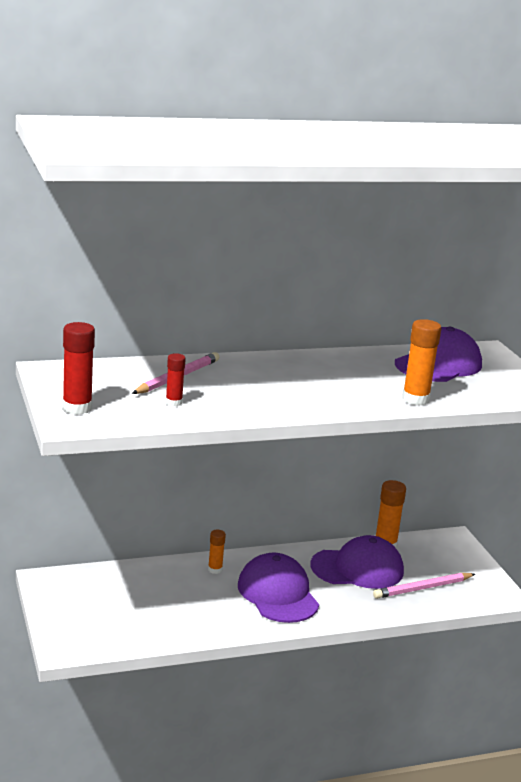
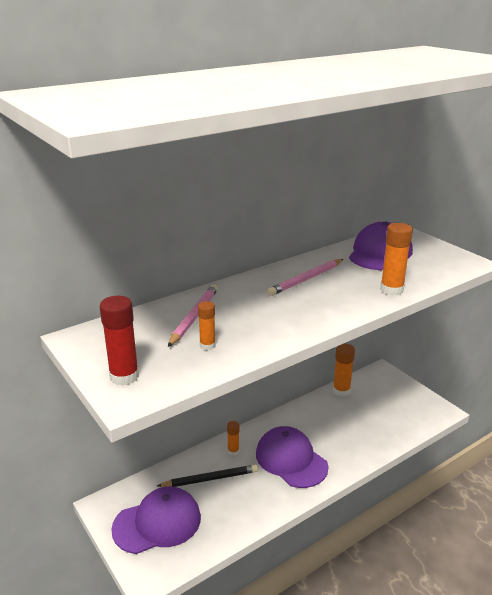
camera: 15 degrees left, 5 degrees up
red glue stick [166,353,186,406] -> orange glue stick [198,301,216,350]
purple cap [310,535,404,589] -> purple cap moved to [111,486,201,554]
pink pencil [373,573,475,599] -> pink pencil moved to [267,259,344,296]
none -> black pencil [157,464,258,487]

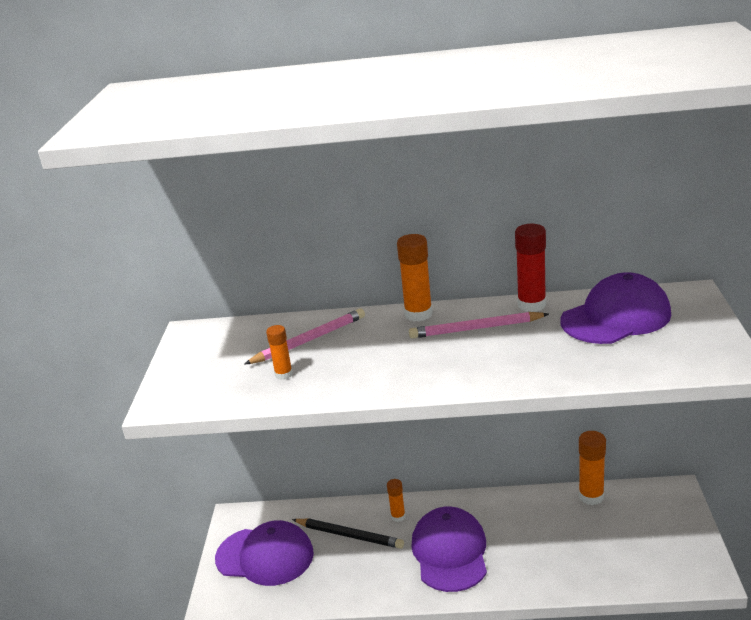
camera: 40 degrees right, 0 degrees up
red glue stick [100,296,139,386] -> red glue stick moved to [515,224,546,312]
orange glue stick [380,223,413,295] -> orange glue stick moved to [397,234,433,321]

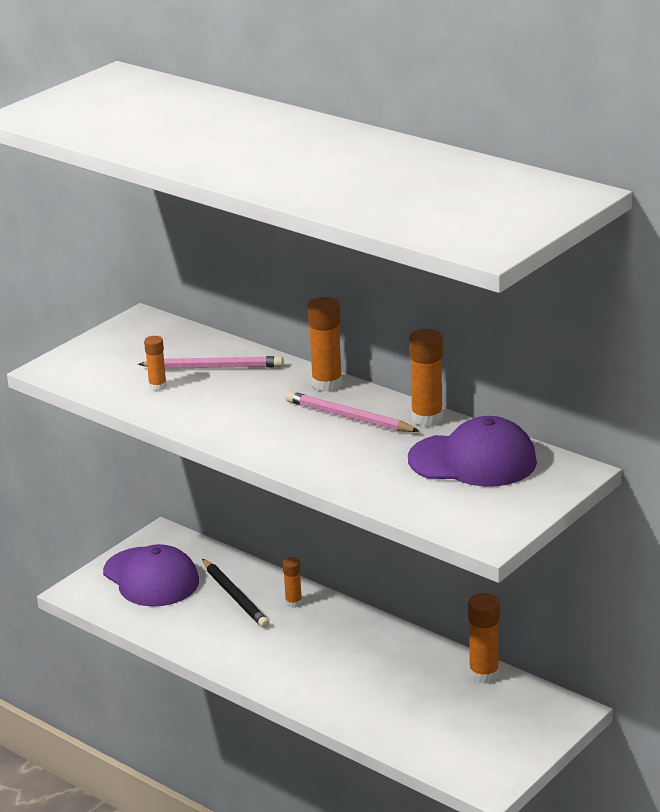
camera: 35 degrees right, 0 degrees up
purple cap [411,506,487,592] -> none
red glue stick [515,224,546,312] -> orange glue stick [409,329,443,427]

